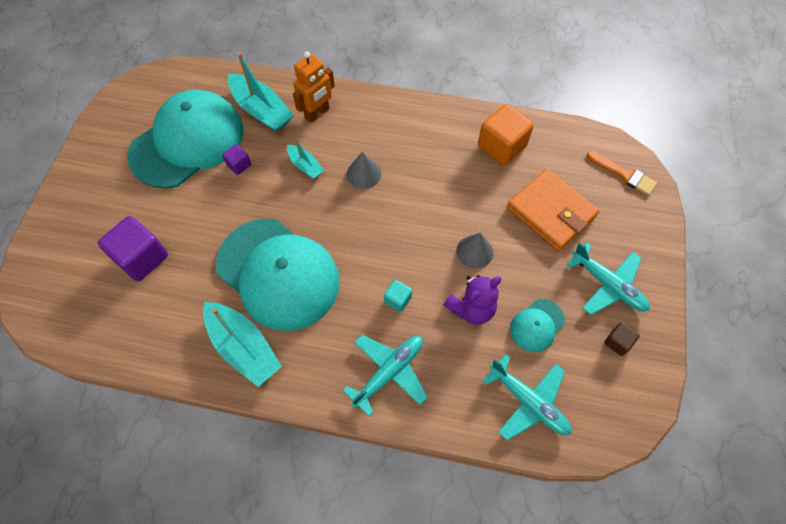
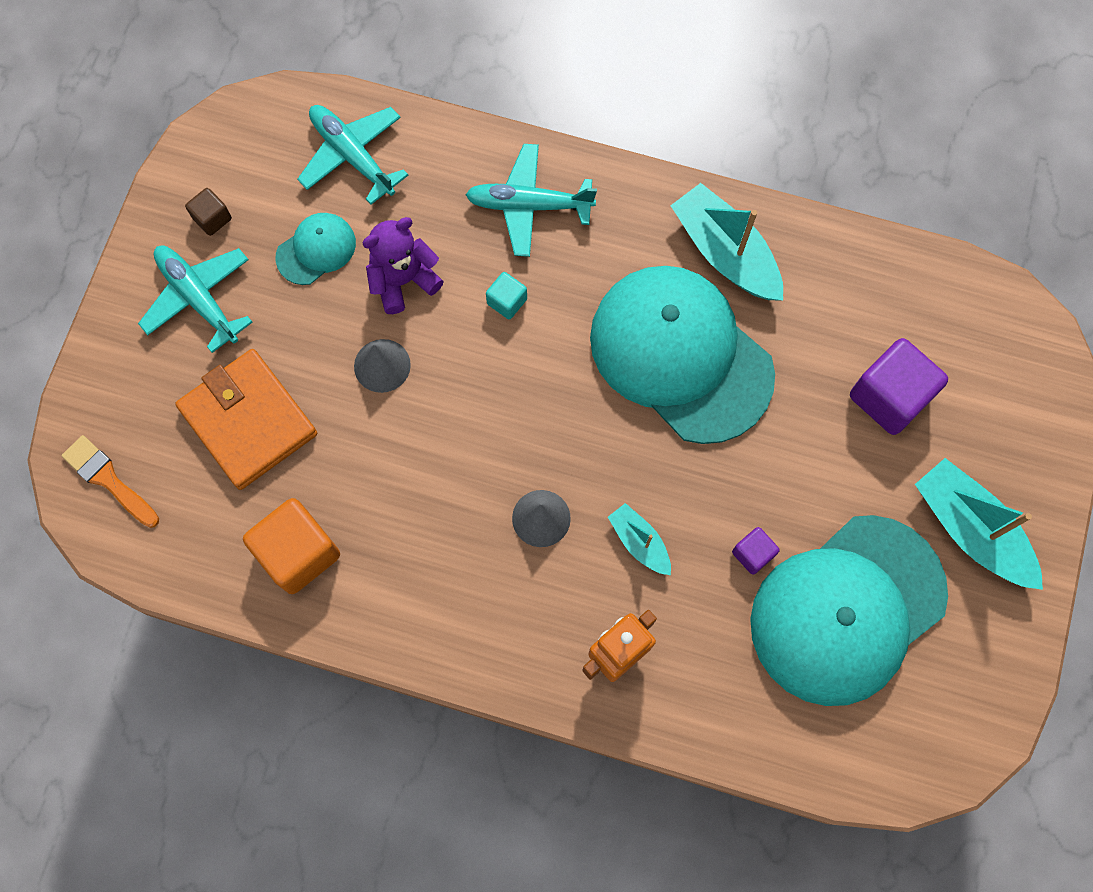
camera: 175 degrees left, 10 degrees up
turquoise boat [228,53,294,132] -> turquoise boat moved to [915,458,1043,590]
turquoise plane [343,335,428,417] -> turquoise plane turned 45 degrees clockwise [465,144,597,257]

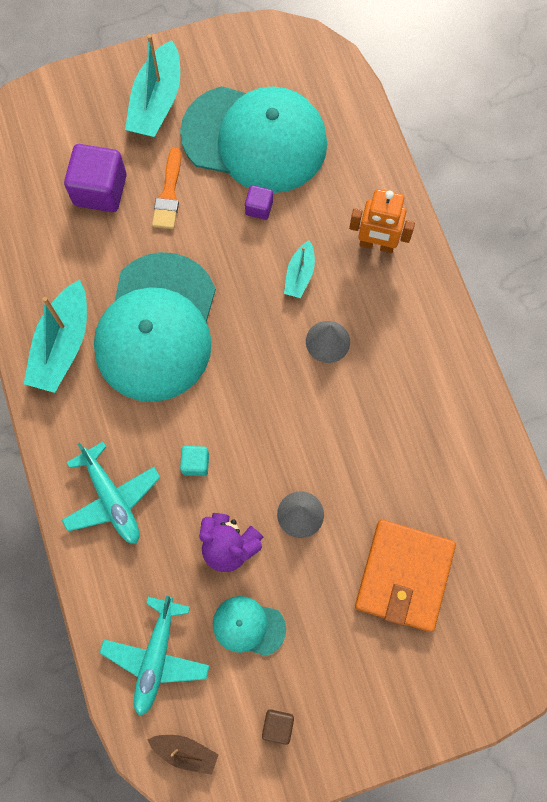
camera: 125 degrees left, 0 degrees up
orange brush [61,435,159,528] -> orange brush moved to [152,147,181,229]
turquoise plane [138,246,252,353] -> none
orange cube [243,498,340,594] -> none
none -> brown boat [147,735,219,775]

